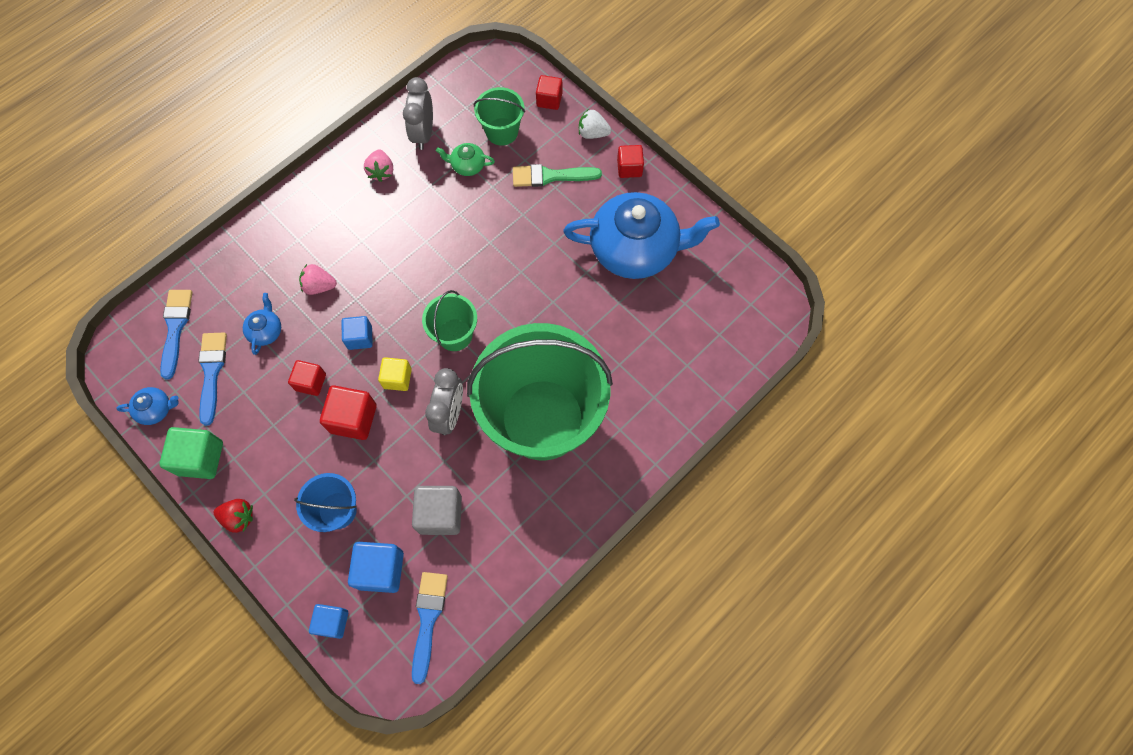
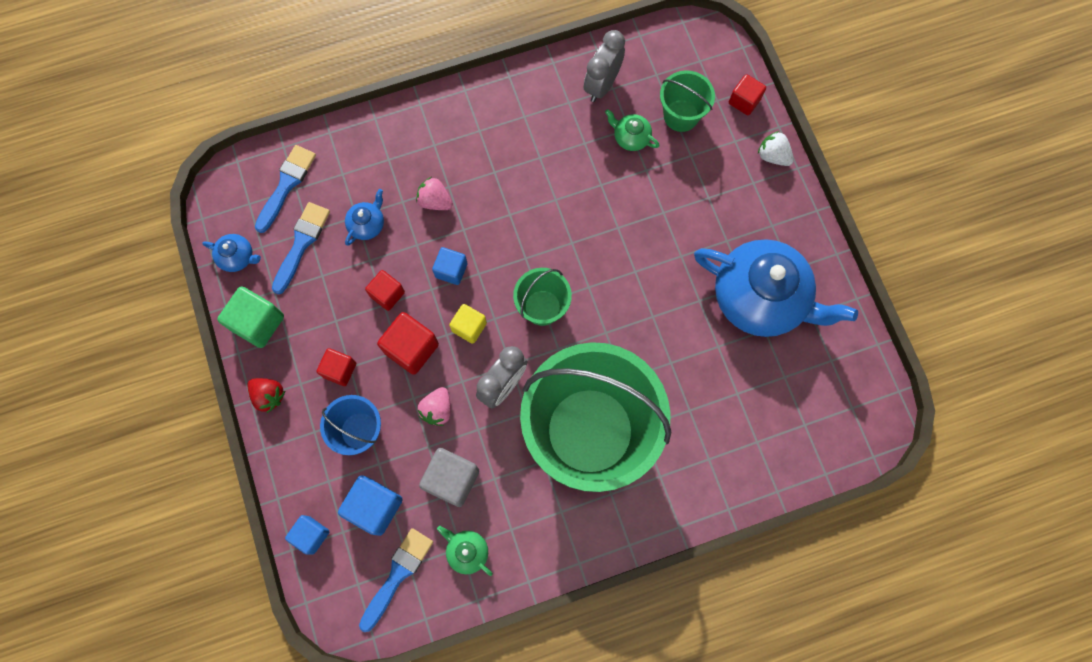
camera: 25 degrees right, 5 degrees up
pink strawberry [364,150,393,182] -> pink strawberry moved to [417,387,451,426]
green brush [513,164,602,187] -> none
red cube [617,145,644,178] -> red cube moved to [316,348,356,386]
none -> green teapot [437,526,493,576]

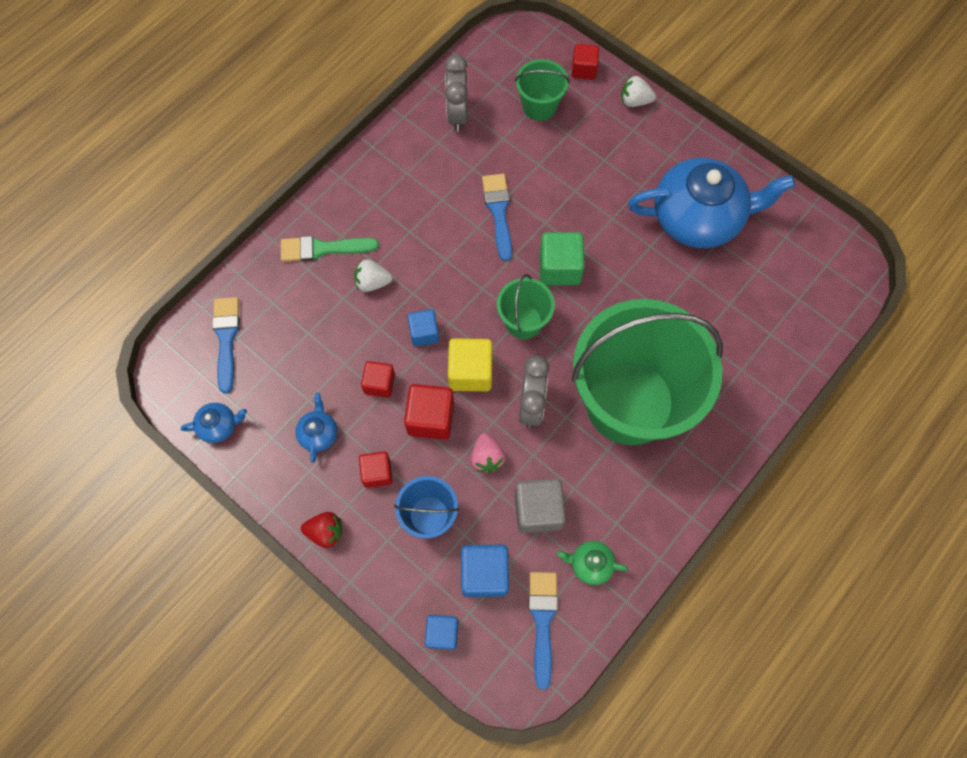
camera: 30 degrees left, 5 degrees down
green cube [217,286,284,348] -> green cube moved to [540,232,585,285]
blue brush [272,202,330,294] -> blue brush moved to [482,174,512,261]
blue teapot [345,189,384,246] -> blue teapot moved to [296,393,337,463]
pink strawberry [416,177,453,210] -> white strawberry [354,259,393,292]
yellow cube [449,304,487,344] -> yellow cube [448,338,492,391], size x1.54
green teapot [605,109,660,151] -> none
none -> green brush [281,236,379,262]

